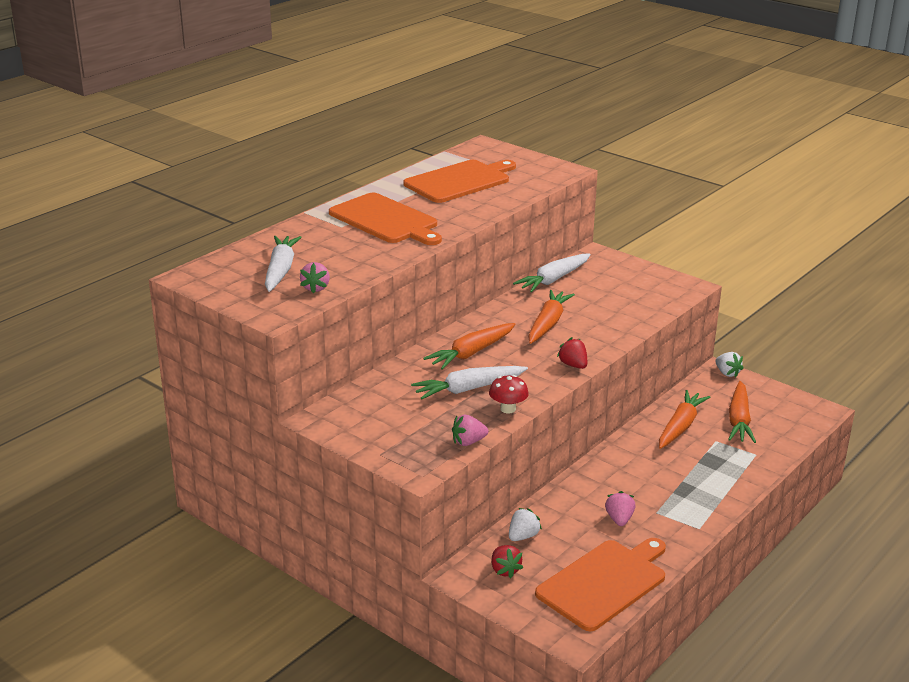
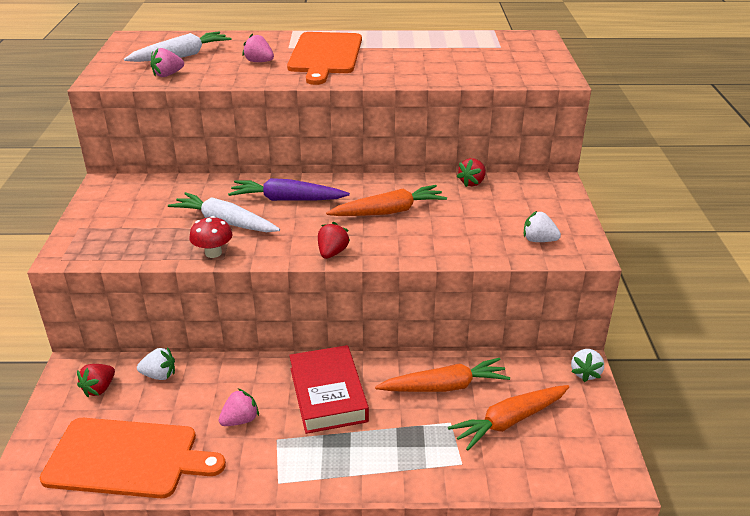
camera: 50 degrees right, 5 degrees up
orange cutting board [404,160,516,203] -> none
orange carrot [423,323,515,370] -> purple carrot [228,178,350,201]
pink strawberry [452,415,488,446] -> pink strawberry moved to [242,33,274,62]
white carrot [513,253,591,292] -> red strawberry [456,158,486,187]
none -> red book [289,345,369,434]
none -> white strawberry [524,211,561,242]

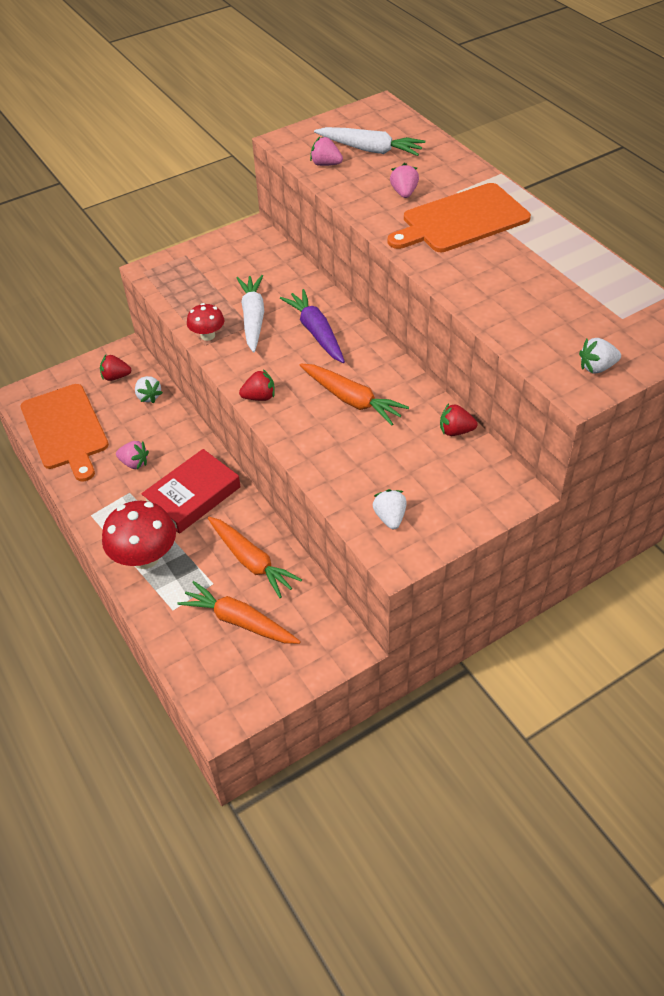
camera: 60 degrees right, 15 degrees up
white strawberry [571,349,604,382] -> white strawberry moved to [579,338,621,373]
none -> red mushroom [102,501,176,569]

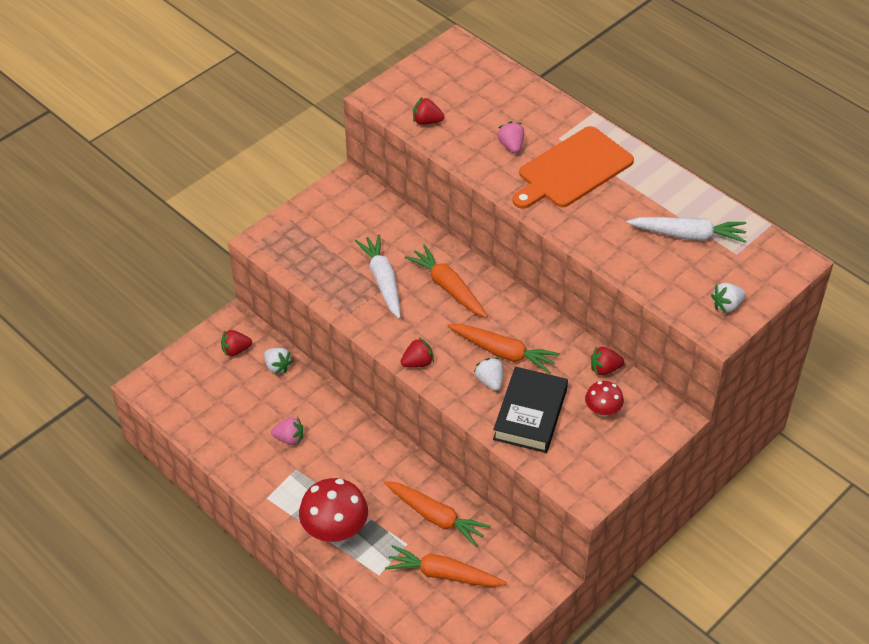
camera: 15 degrees left, 0 degrees up
orange cutting board [20,384,109,482] -> none
red book [141,449,241,534] -> none
red mushroom [187,303,224,341] -> red mushroom moved to [585,381,624,417]
purple carrot [280,289,345,363] -> orange carrot [405,245,488,318]
pink strawberry [310,137,343,166] -> red strawberry [413,97,444,125]
white carrot [314,127,425,156] -> white carrot moved to [626,217,746,243]
white strawberry [373,489,407,529] -> white strawberry moved to [474,357,503,391]
none -> black book [493,367,568,453]

